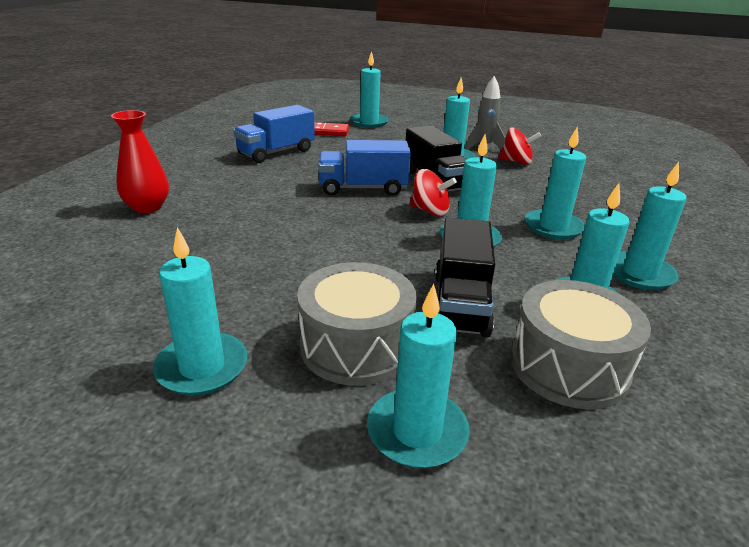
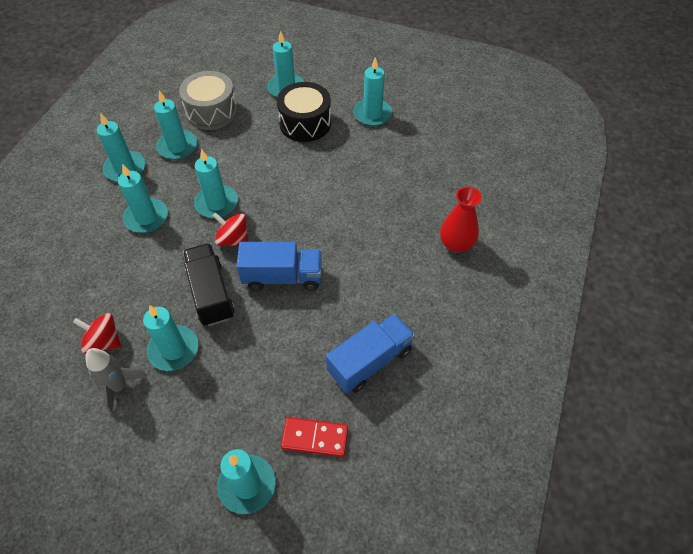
camera: 175 degrees left, 25 degrees up
grey drum [297,262,417,386] -> black drum [276,82,331,142]
black truck [435,218,495,338] -> none

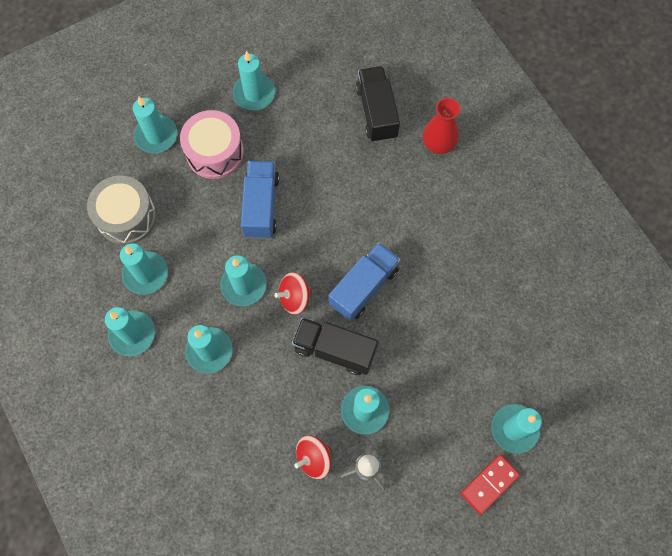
camera: 50 degrees left, 15 degrees up
black drum [276,82,331,142] -> pink drum [180,110,244,179]
red domino [281,417,348,457] -> red domino moved to [461,454,520,515]
blue truck [326,314,415,393] -> blue truck moved to [241,161,279,239]
none -> black truck [356,66,400,143]

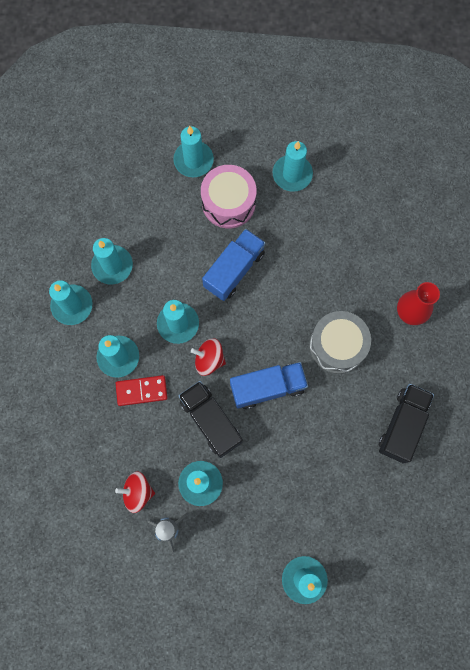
camera: 35 degrees right, 5 degrees up
grey drum [87,175,157,245] -> grey drum moved to [309,311,371,374]
black truck [356,66,400,143] -> black truck moved to [379,384,434,463]
red domino [461,454,520,515] -> red domino moved to [115,375,168,406]

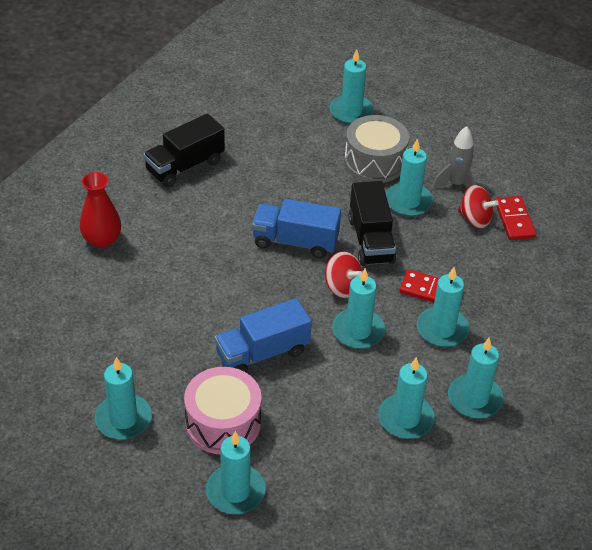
camera: 155 degrees left, 30 degrees down
grey drum [309,311,371,374] -> grey drum moved to [344,115,409,183]
none -> red domino [495,196,536,240]

